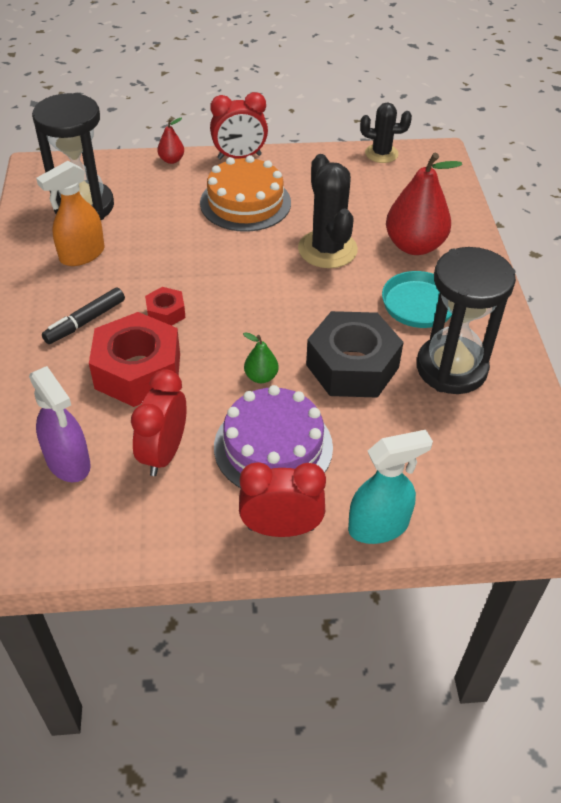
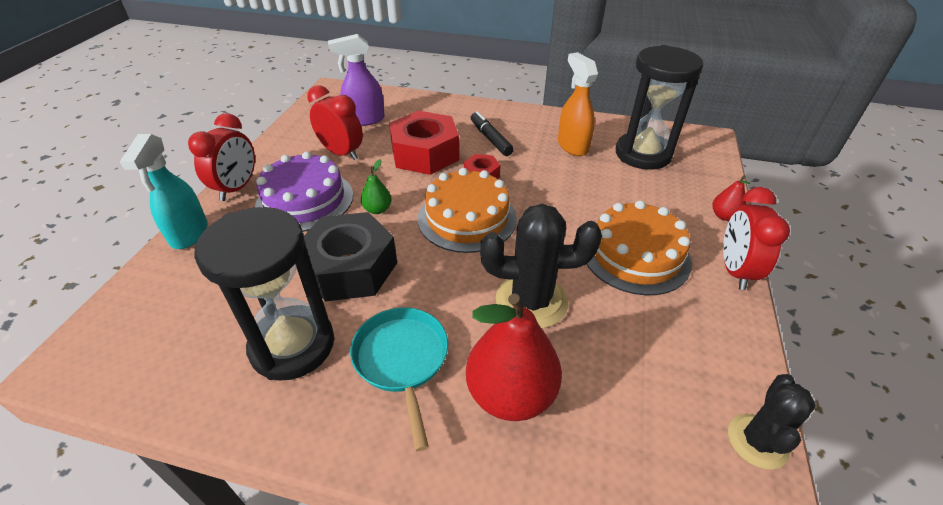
camera: 110 degrees right, 5 degrees down
none -> orange cake [418,168,517,253]

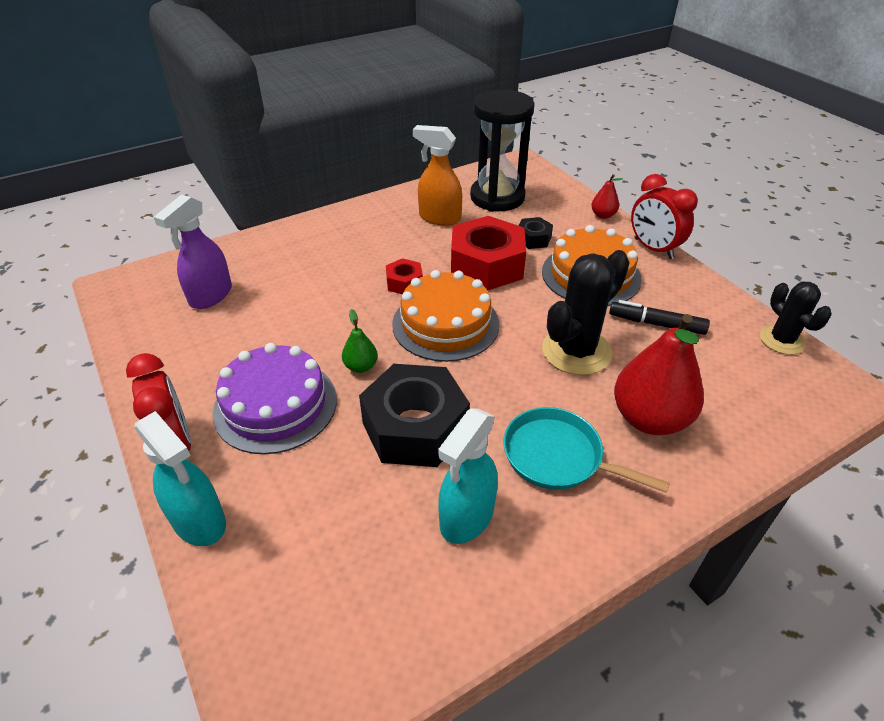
camera: 45 degrees left, 0 degrees up
black hourglass [194,207,335,380] -> turquoise spray bottle [438,408,498,544]
red clock [308,85,363,160] -> none
red nut [389,111,459,175] -> red nut moved to [451,216,526,291]
black marker [471,111,514,156] -> black marker moved to [609,300,710,335]
none -> black nut [518,217,553,249]

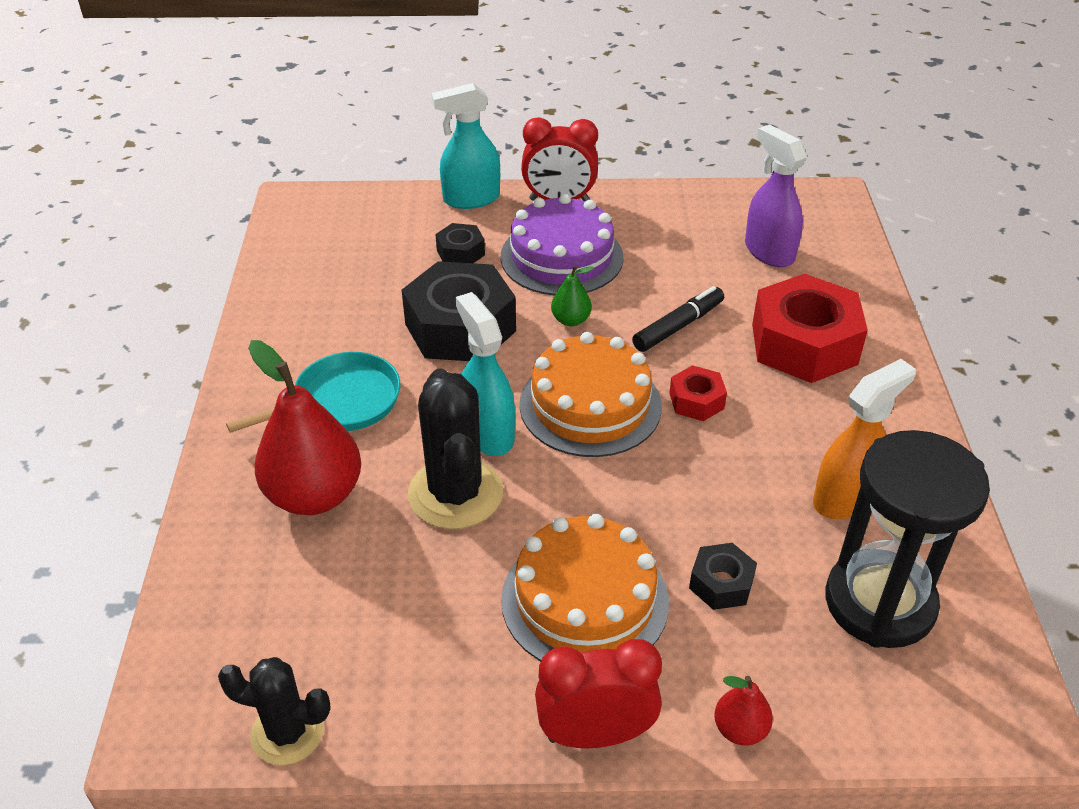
camera: 120 degrees right, 0 degrees up
turquoise spray bottle [438,408,498,544] -> turquoise spray bottle moved to [456,292,515,456]
red nut [451,216,526,291] -> red nut moved to [752,274,868,383]
black marker [609,300,710,335] -> black marker moved to [632,286,724,352]
none -> black nut [435,223,485,263]

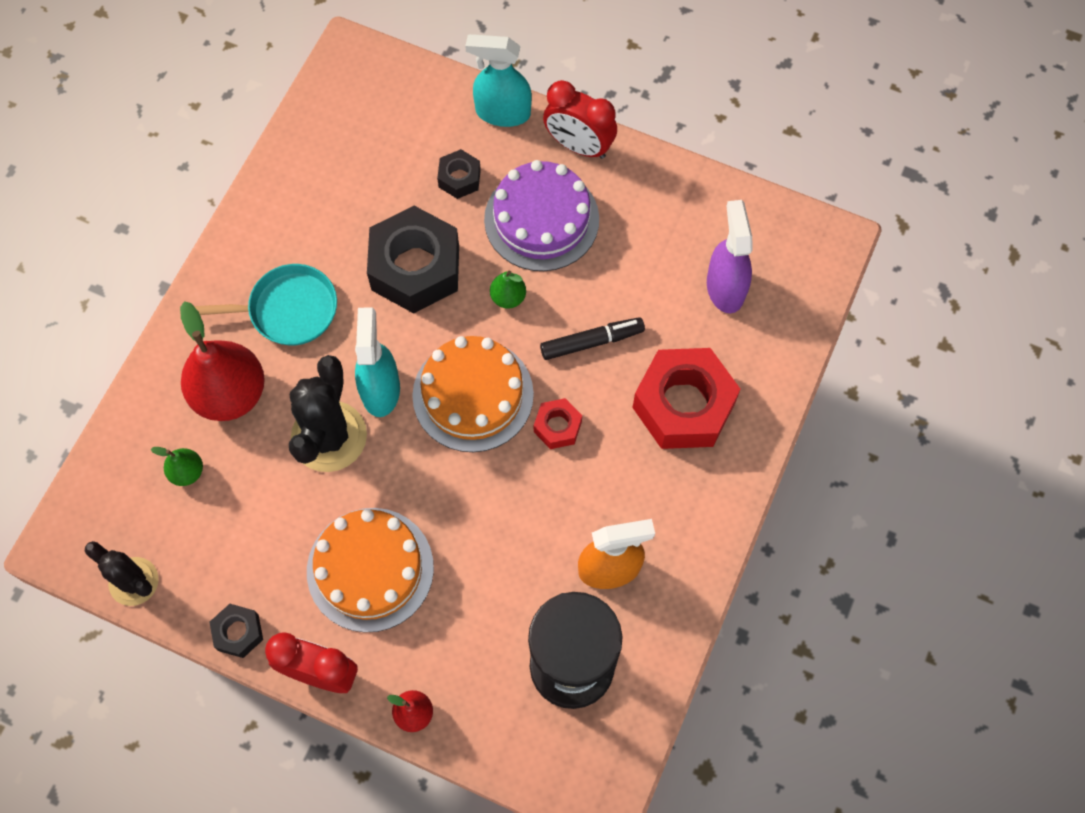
camera: 25 degrees right, 25 degrees up
black nut [689,543,757,610] -> black nut moved to [210,604,263,658]
none -> green pear [151,447,203,486]

